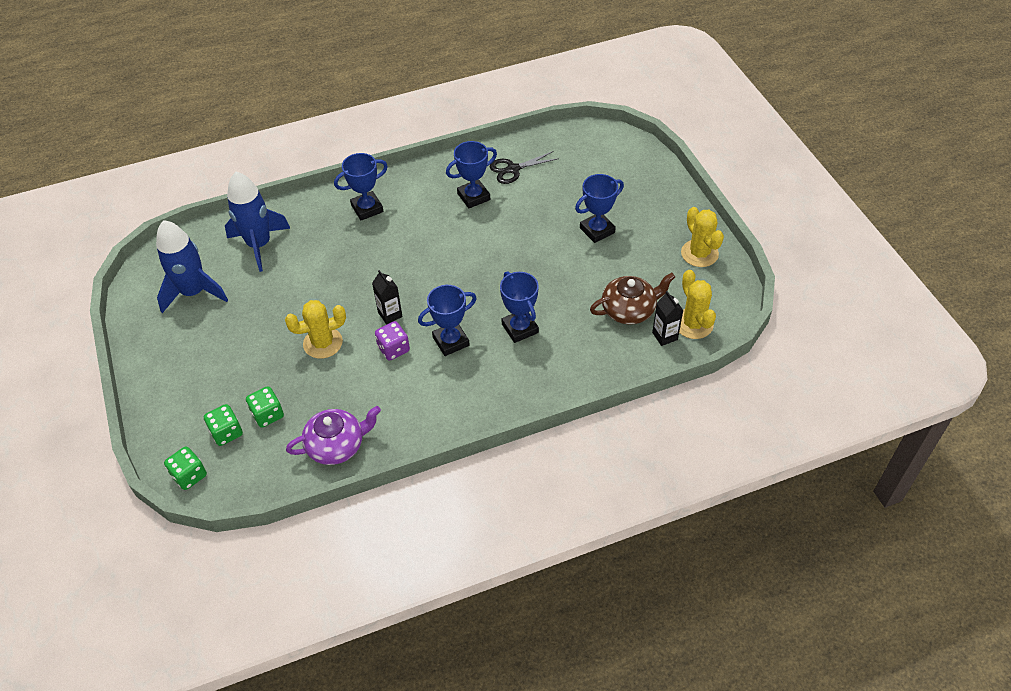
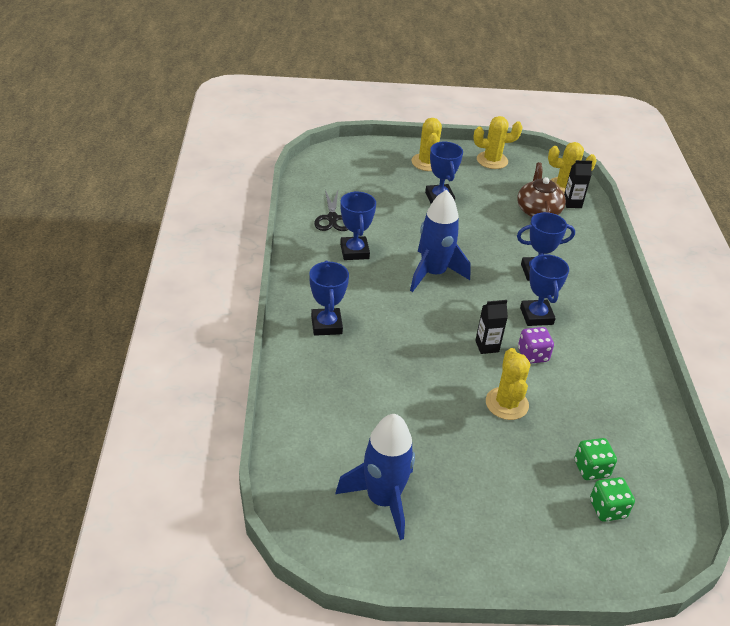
camera: 75 degrees left, 10 degrees down
green dice [164,447,207,490] -> none
blue rocket [225,172,291,272] -> blue rocket moved to [410,190,471,292]
purple teapot [286,406,381,465] -> none
none -> yellow cactus [411,118,442,171]

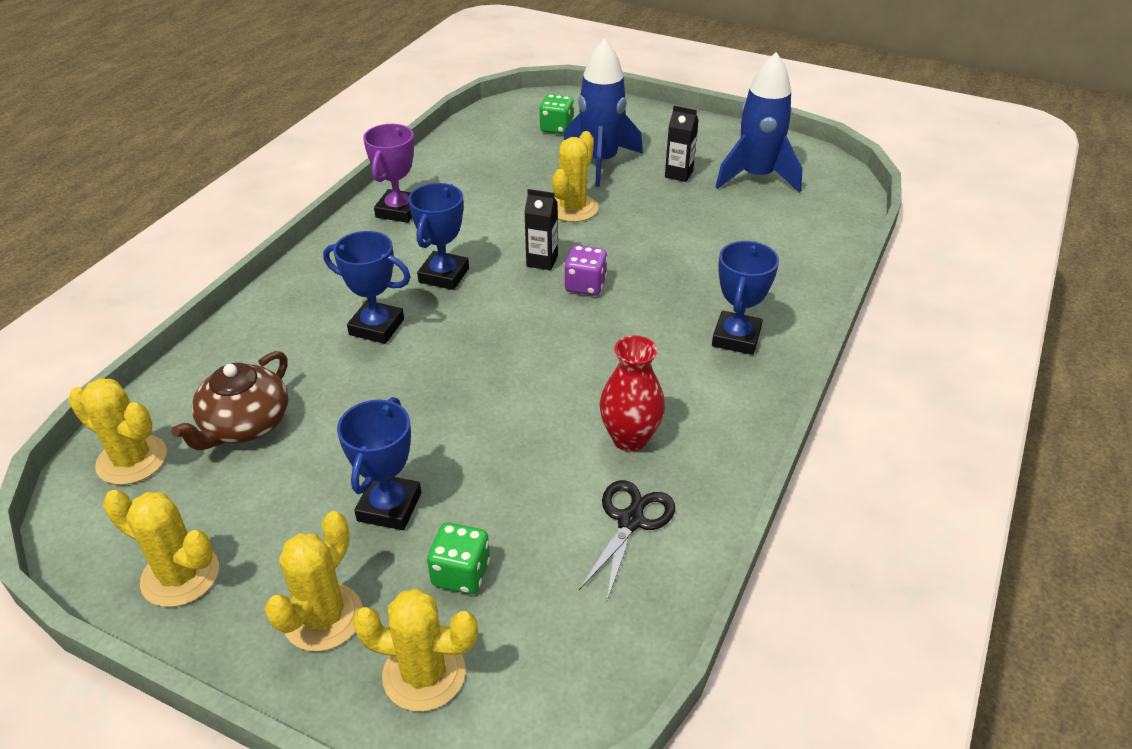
camera: 150 degrees left, 0 degrees up
blue trophy [340,191,376,260] -> red vase [599,335,665,452]
blue rocket [410,190,471,292] -> blue rocket moved to [564,38,643,187]
purple dice [518,327,554,364] -> purple dice moved to [564,245,608,296]
black carton [564,160,592,208] -> black carton moved to [665,106,699,182]
green dice [574,438,617,480] -> green dice moved to [427,522,490,594]
none -> yellow cactus [353,589,478,711]
none -> purple trophy [363,124,414,223]

